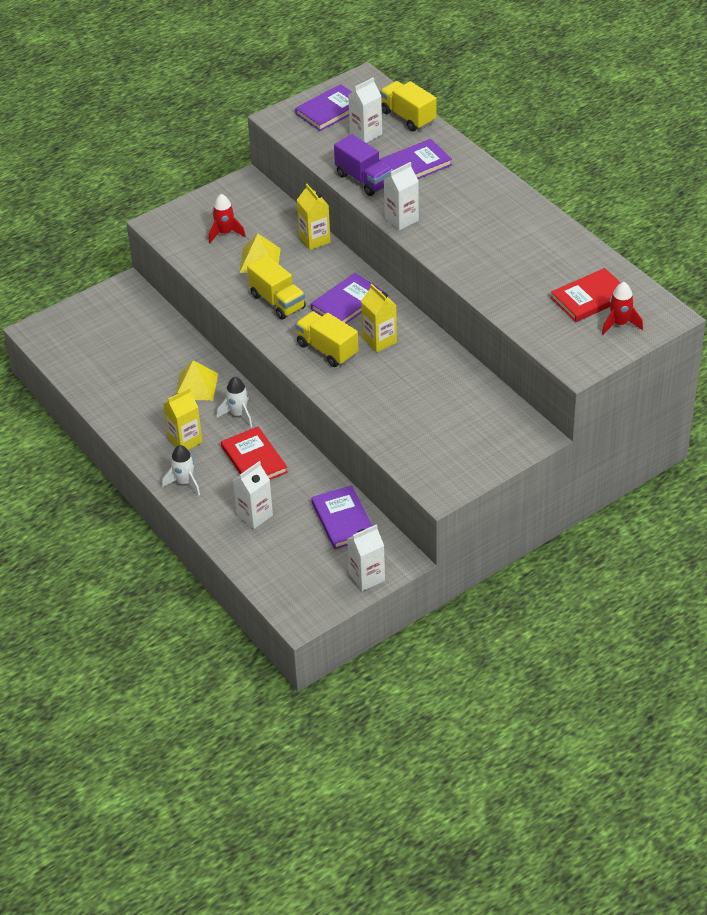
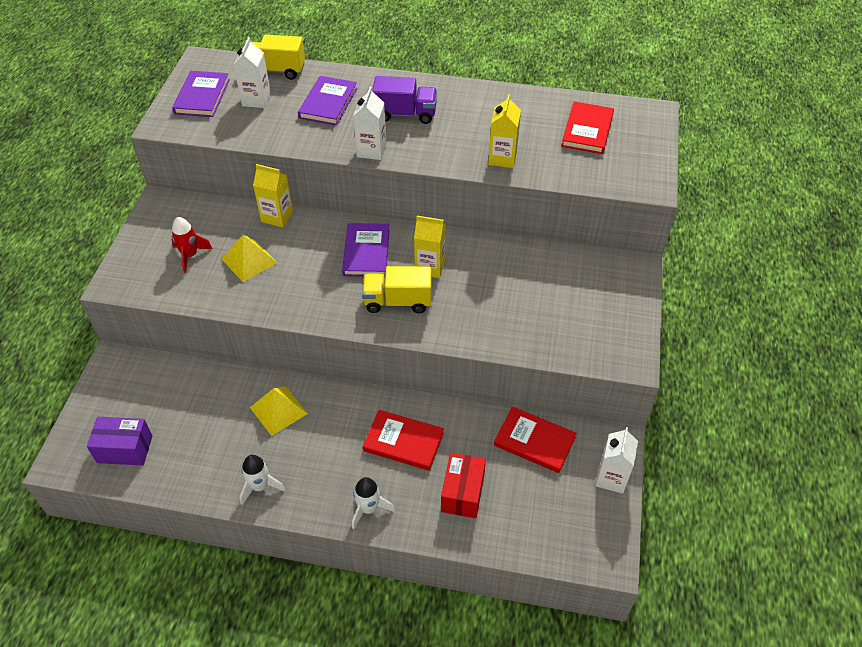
camera: 45 degrees left, 5 degrees up
yellow carton [164,388,202,450] -> yellow carton moved to [488,94,521,168]
white rocket [216,377,252,427] -> white rocket moved to [240,455,285,505]
white carton [233,461,273,529] -> red box [441,453,486,518]
yellow truck [247,255,306,320] -> none
purple book [311,485,372,549] -> red book [494,407,577,473]
purple truck [334,134,393,196] -> purple truck moved to [372,76,437,124]
red rocket [602,282,643,335] -> none
none -> purple box [87,417,152,466]

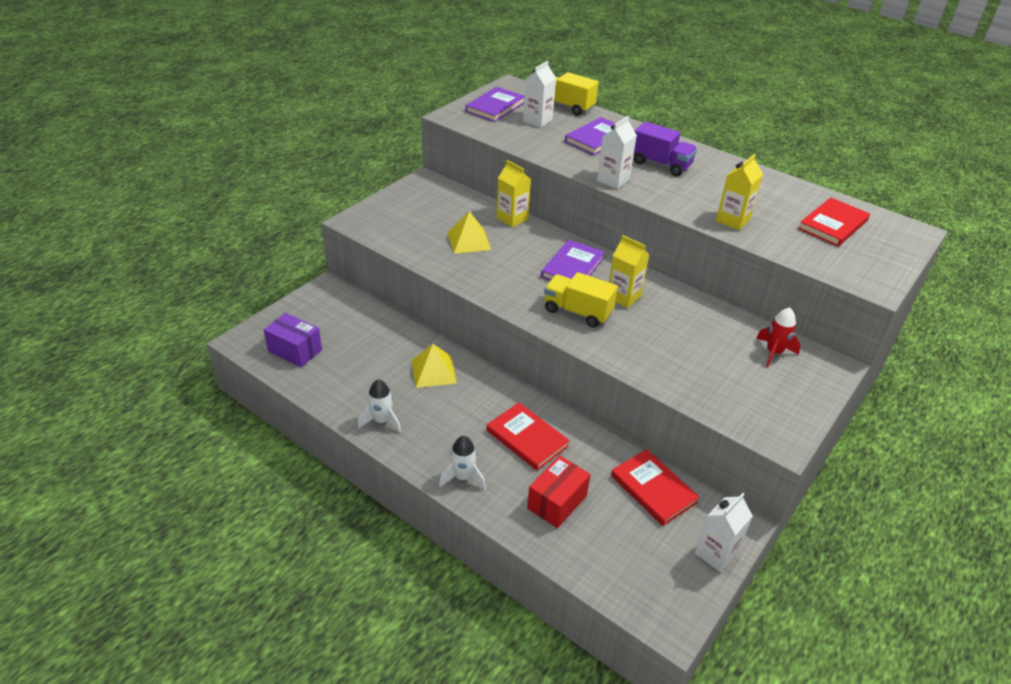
camera: 25 degrees right, 10 degrees down
red rocket [172,217,213,273] -> red rocket moved to [756,308,801,367]

